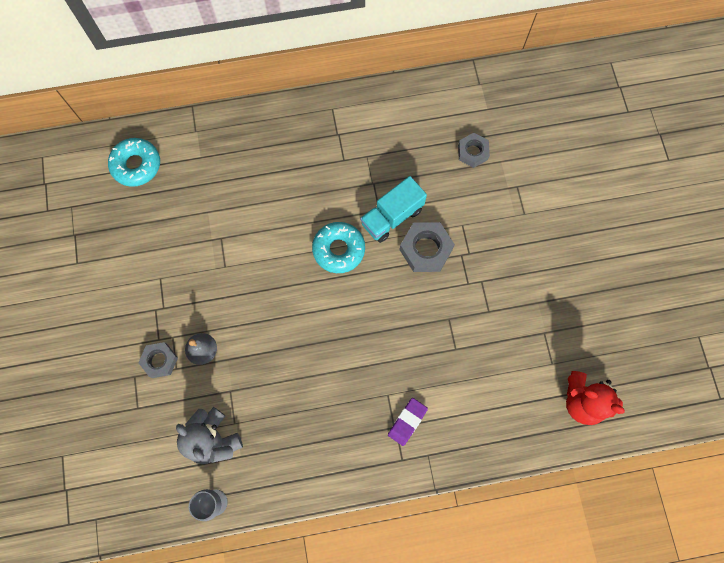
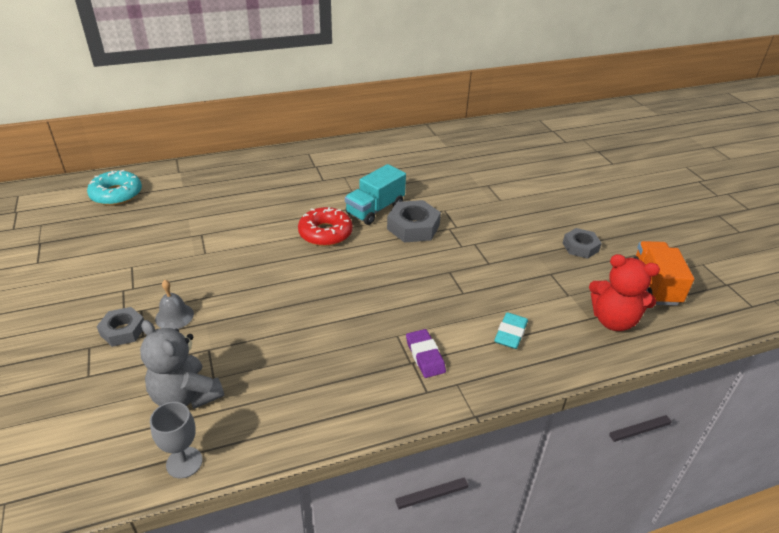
camera: 10 degrees left, 35 degrees down
turquoise donut [312,222,365,273] -> red donut [298,207,353,246]
purple eraser [388,398,428,446] -> purple eraser turned 45 degrees counterclockwise [406,329,446,378]
grey nut [458,133,490,168] -> grey nut moved to [563,228,602,259]
none -> turquoise eraser [494,312,528,349]
none -> orange truck [633,241,694,306]

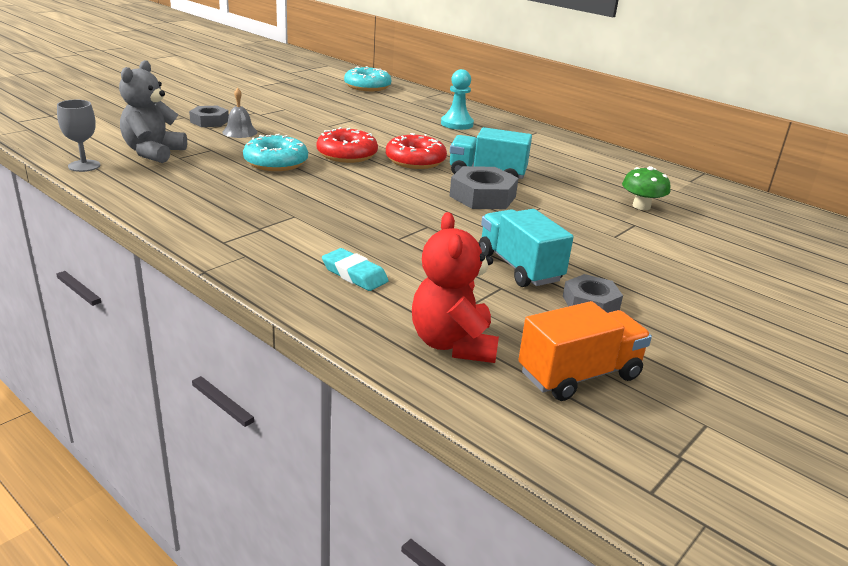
camera: 60 degrees right, 10 degrees down
purple eraser [406,329,446,378] -> none
turquoise eraser [494,312,528,349] -> turquoise eraser turned 45 degrees clockwise [322,248,389,291]
none -> turquoise donut [243,134,308,171]
none -> red donut [316,127,378,163]
none -> turquoise pawn [441,69,474,130]
none -> turquoise truck [479,209,573,287]
none -> green mushroom [622,166,670,210]

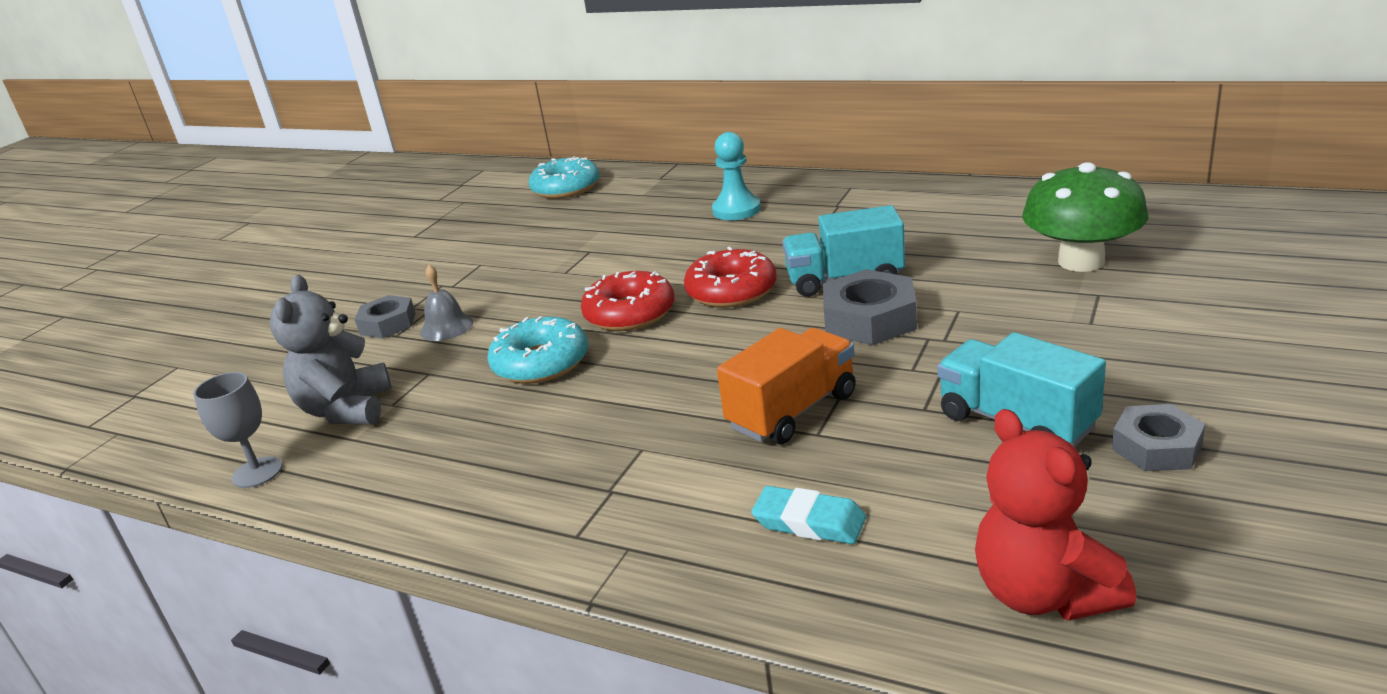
camera: 10 degrees left, 0 degrees up
orange truck [518,301,652,401] -> orange truck moved to [717,328,856,444]
green mushroom [622,166,670,210] -> green mushroom [1022,162,1149,272], size x1.70

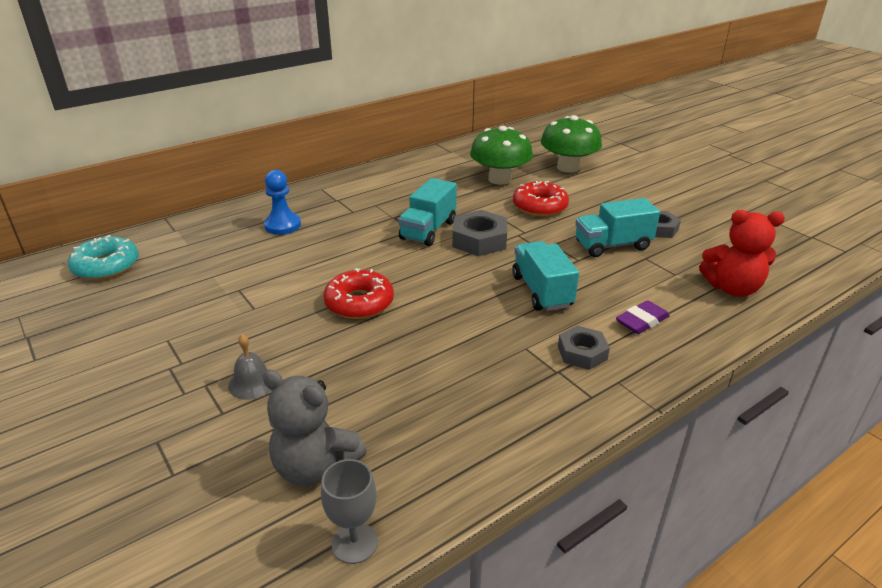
camera: 65 degrees left, 5 degrees up
grey nut [355,295,416,338] -> grey nut moved to [558,326,610,370]
turquoise donut [487,316,588,384] -> none
red donut [684,247,777,308] -> red donut moved to [513,181,569,217]
turquoise pawn [712,132,761,220] -> blue pawn [264,170,301,235]
orange truck [717,328,856,444] -> turquoise truck [512,241,579,311]
turquoise eraser [751,486,866,544] -> purple eraser [616,300,670,334]
none -> green mushroom [541,115,602,173]

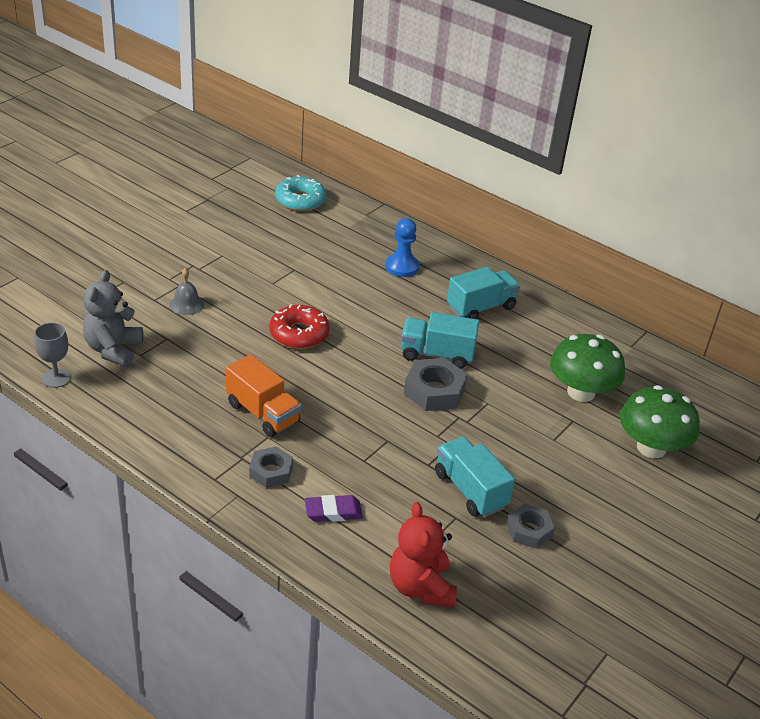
camera: 70 degrees right, 5 degrees up
turquoise truck [512,241,579,311] -> turquoise truck moved to [447,267,520,319]
red donut [513,181,569,217] -> none
purple eraser [616,300,670,334] -> purple eraser turned 45 degrees counterclockwise [305,495,363,522]
none -> orange truck [226,354,301,437]

